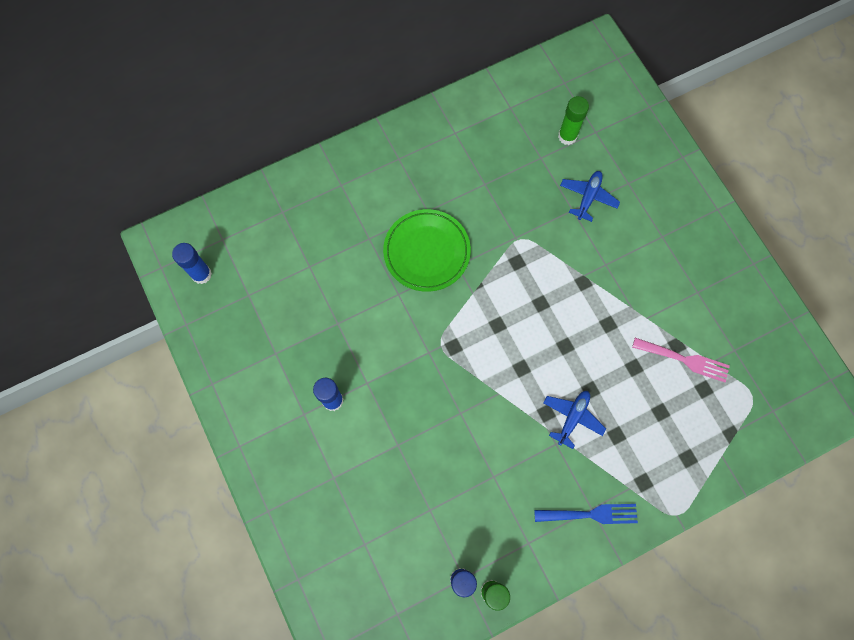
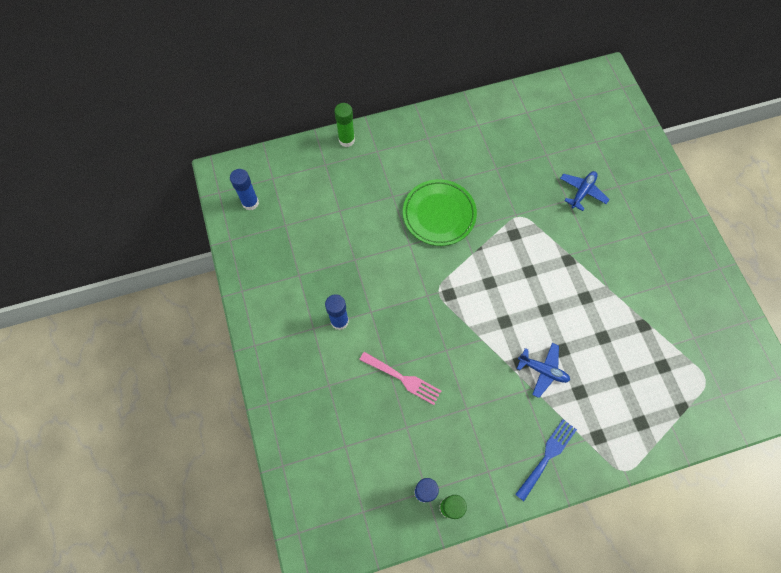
camera: 10 degrees right, 5 degrees down
blue fork [534,504,638,524] -> blue fork turned 60 degrees counterclockwise [515,419,577,501]
blue plane [543,391,606,449] -> blue plane turned 75 degrees clockwise [517,343,570,398]
green glue stick [558,96,589,145] -> green glue stick moved to [334,103,355,147]
pink fork [632,338,730,382] -> pink fork moved to [359,352,441,405]

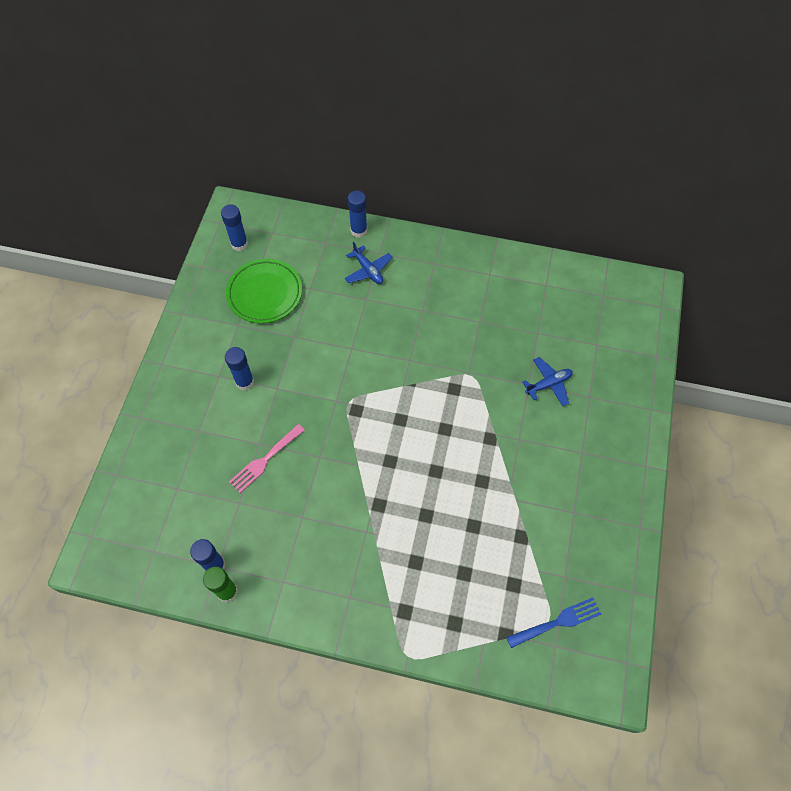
camera: 30 degrees right, 5 degrees down
green glue stick [334,103,355,147] -> blue glue stick [348,191,367,238]
pink fork [359,352,441,405] -> pink fork turned 75 degrees clockwise [229,424,305,493]
green plate [403,179,477,246] -> green plate moved to [226,259,302,323]
blue fork [515,419,577,501] -> blue fork moved to [506,597,601,648]
blue plane [517,343,570,398] -> blue plane moved to [344,242,393,284]

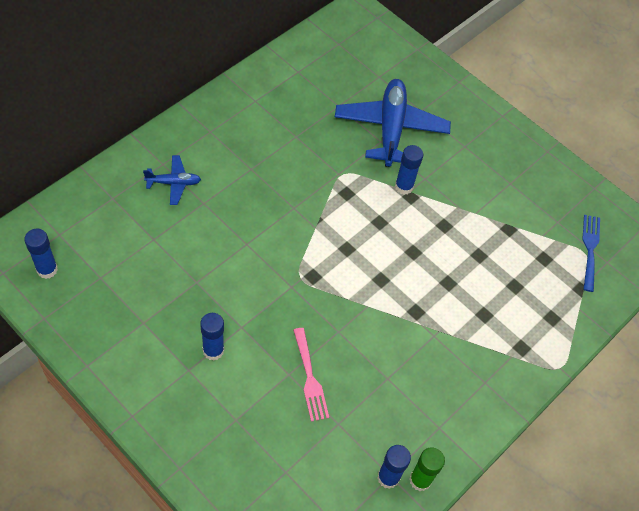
camera: 65 degrees left, 5 degrees down
green plate [226,259,302,323] -> none
blue glue stick [348,191,367,238] -> blue glue stick moved to [395,145,423,195]
blue plane [522,357,573,406] -> blue plane [335,79,451,167], size x2.05

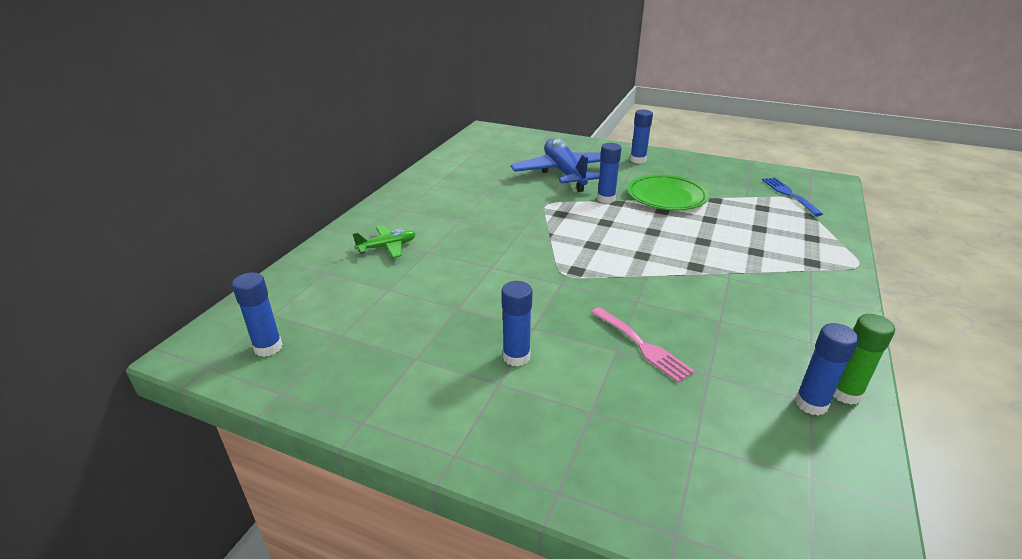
camera: 15 degrees left, 25 degrees down
blue plane [143,155,201,205] -> green plane [353,225,415,258]
none -> green plate [627,174,709,210]
none -> blue glue stick [630,109,653,163]

